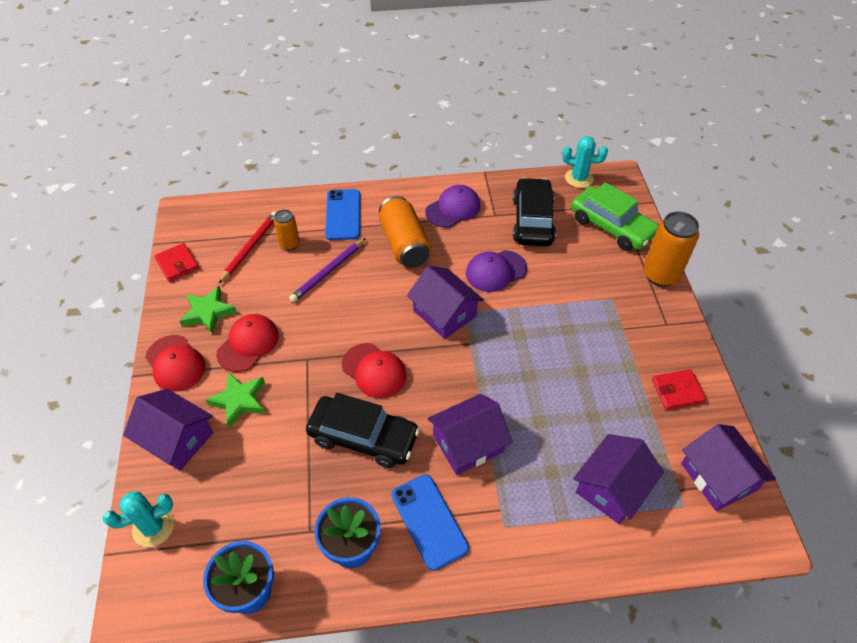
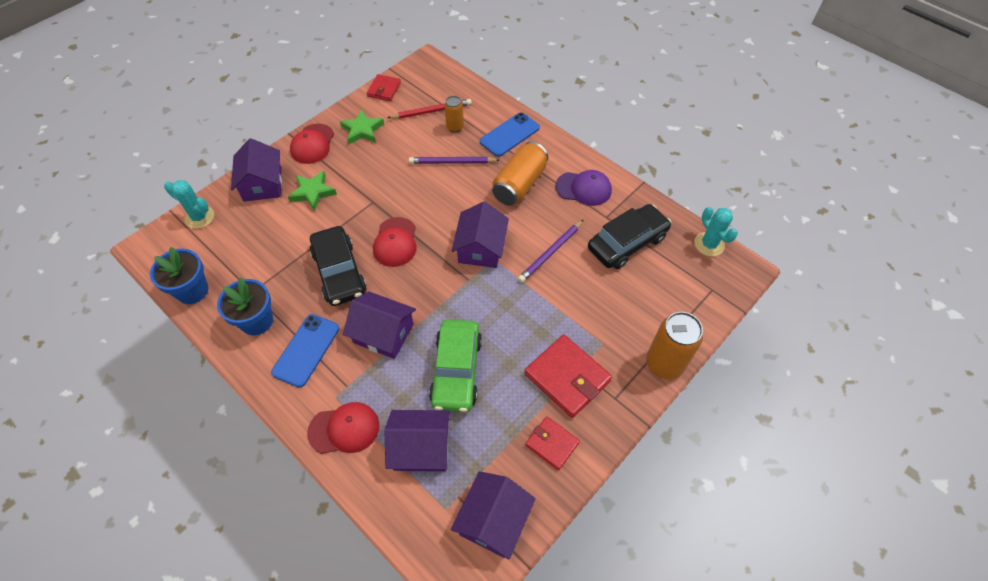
camera: 50 degrees right, 5 degrees up
red cap [216,314,279,372] -> red cap moved to [307,402,380,454]
purple cap [466,250,527,292] -> purple pencil [518,220,583,283]
green car [571,182,659,251] -> green car moved to [429,319,482,412]
none -> red wallet [524,334,612,418]

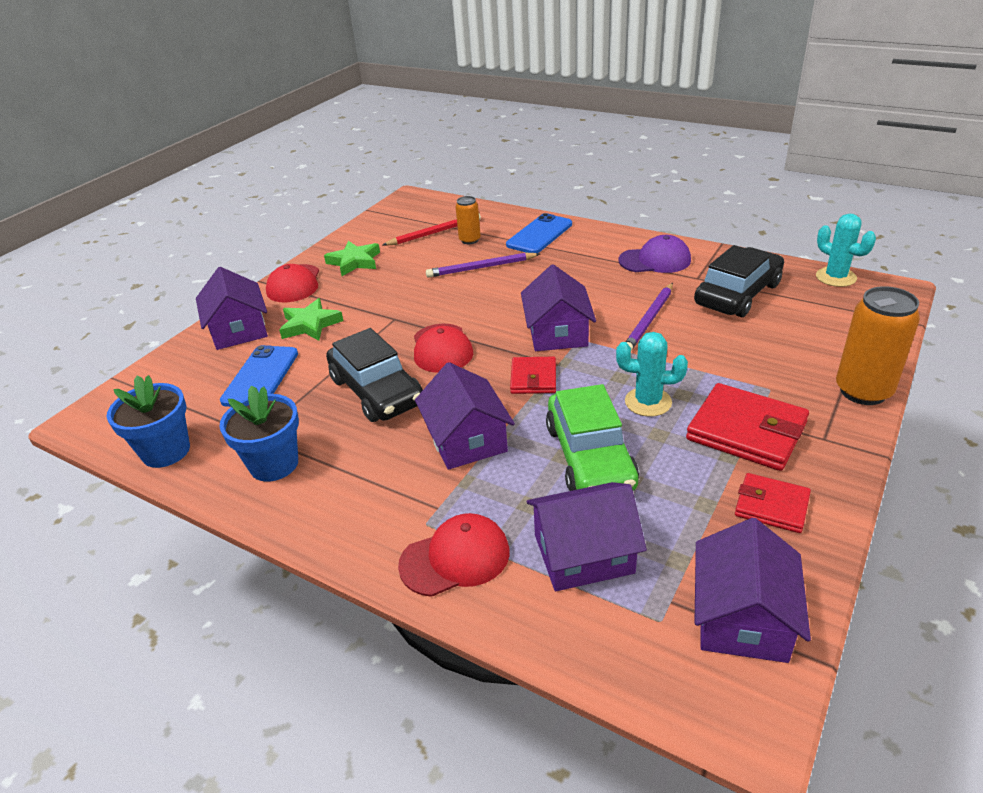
camera: 10 degrees left, 20 degrees down
turquoise cactus [164,180,214,229] -> turquoise cactus moved to [616,332,688,417]
blue phone [271,314,339,388] -> blue phone moved to [220,345,298,407]
purple house [343,292,416,359] -> purple house turned 60 degrees clockwise [415,362,515,470]
red wallet [367,74,401,101] -> red wallet moved to [510,357,556,394]
orange can [492,141,548,205] -> none

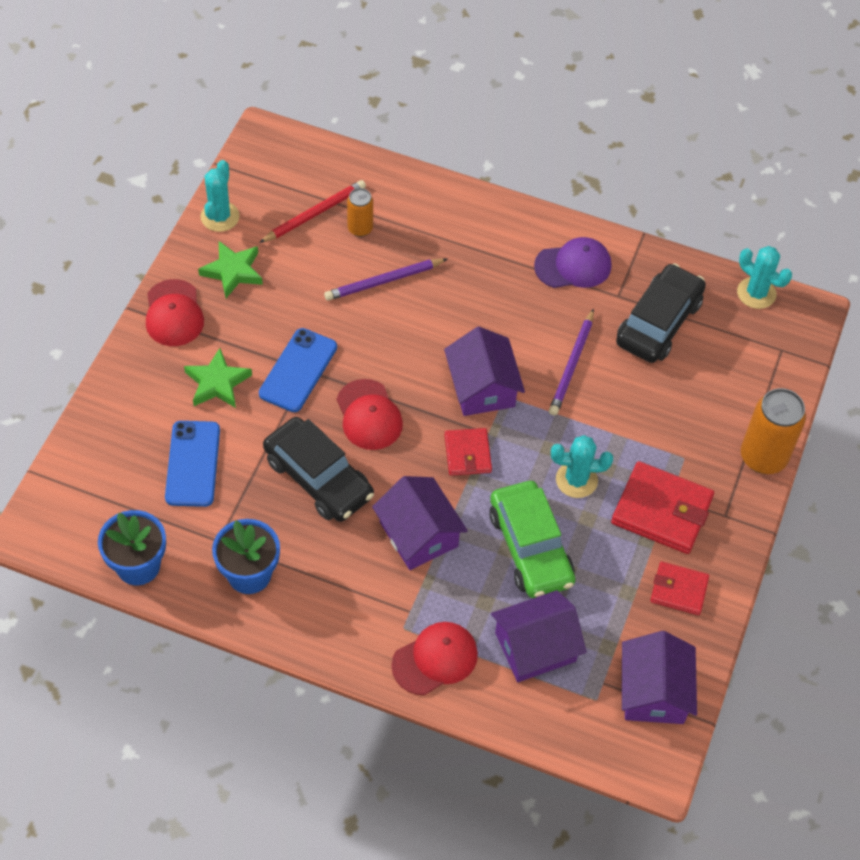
camera: 15 degrees left, 20 degrees up
purple house [196,267,268,350] -> none
blue phone [506,213,572,253] -> blue phone moved to [259,328,337,412]
none -> turquoise cactus [200,160,240,232]

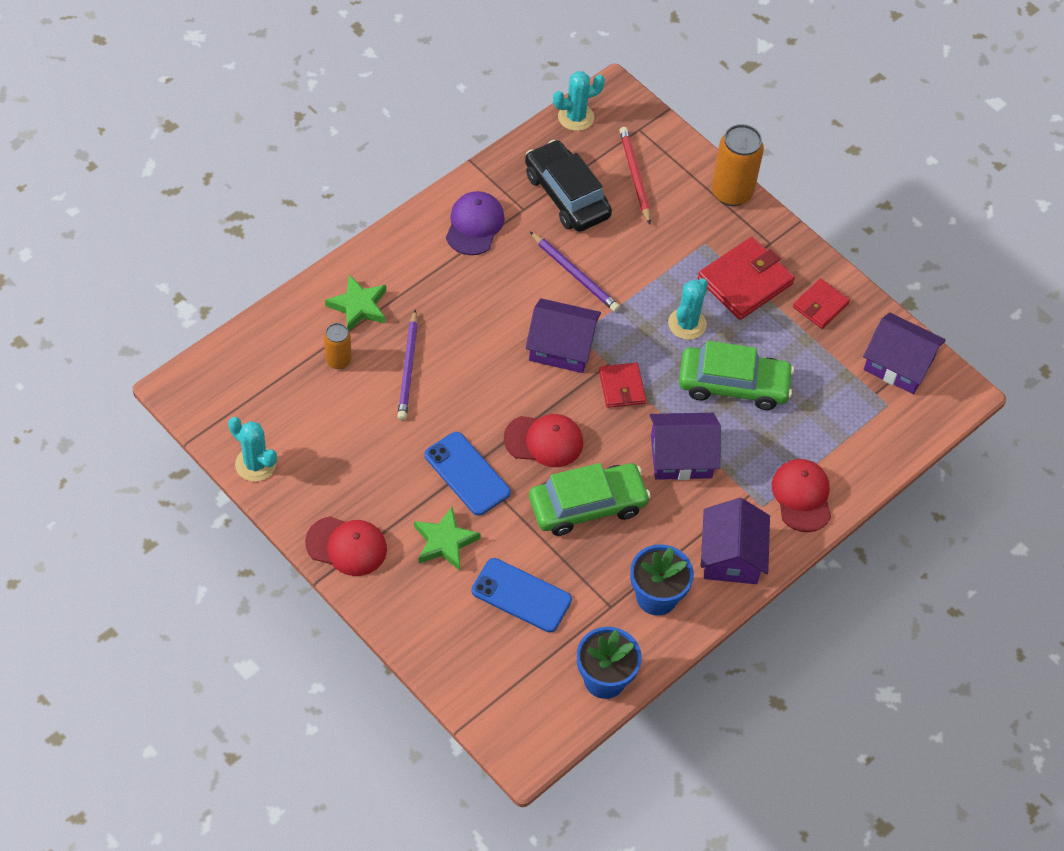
camera: 65 degrees left, 0 degrees up
green star [198,241,263,298] -> green star moved to [325,275,386,331]
red pencil [259,180,366,243] -> red pencil moved to [619,127,651,224]
black car [263,417,374,522] -> green car [529,463,651,536]
red wallet [445,428,492,476] -> red wallet turned 60 degrees clockwise [599,363,646,408]
purple house [491,590,587,682] -> purple house moved to [701,498,770,584]

